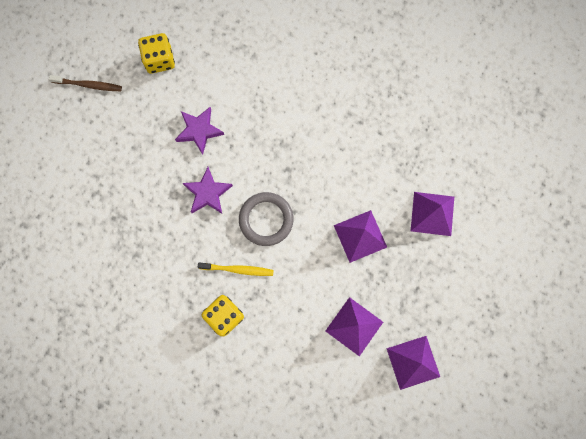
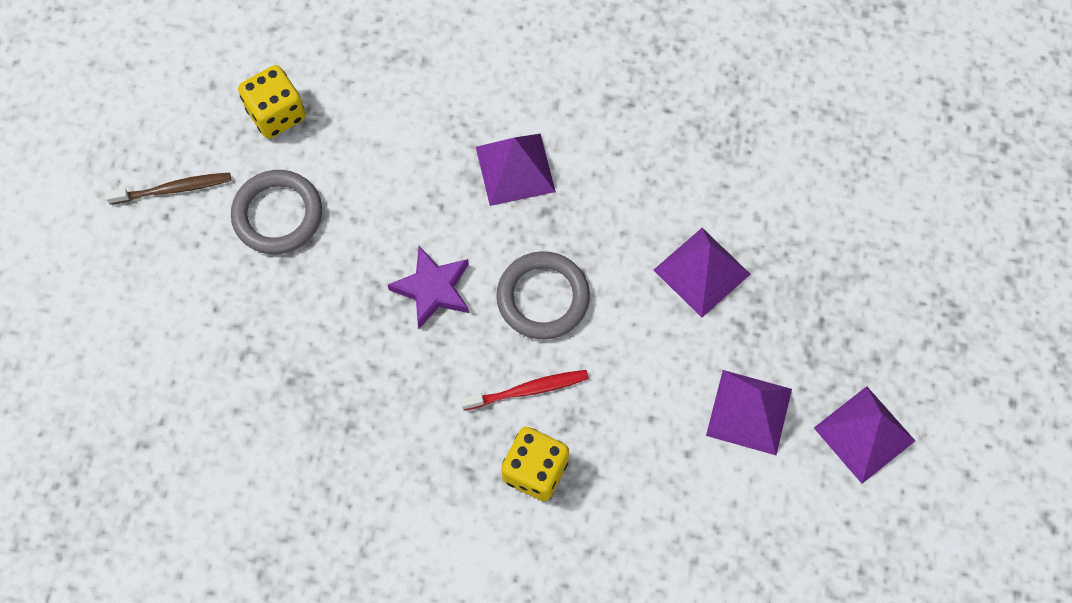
camera: 20 degrees left, 10 degrees down
purple star [175,107,224,155] -> none
yellow toothbrush [198,263,274,276] -> red toothbrush [461,370,589,410]
purple pyramid [411,192,454,236] -> purple pyramid moved to [476,134,556,206]
none -> grey ring [231,170,322,254]

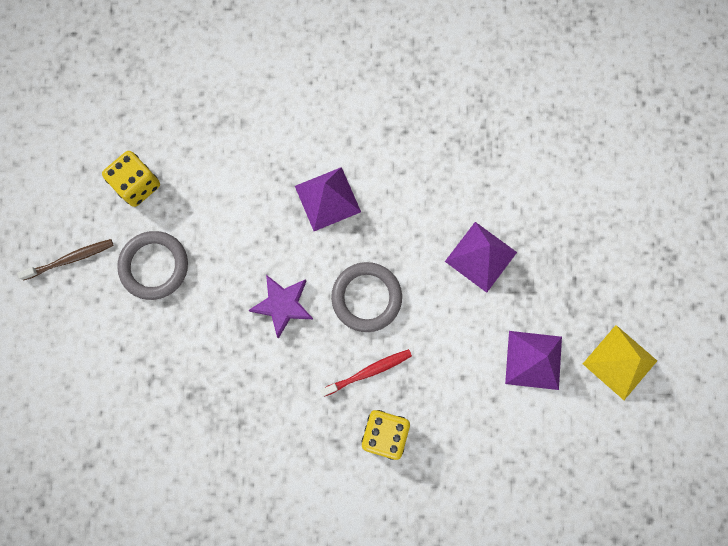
camera: 10 degrees left, 10 degrees up
purple pyramid [814,386,915,484] -> yellow pyramid [583,325,657,400]

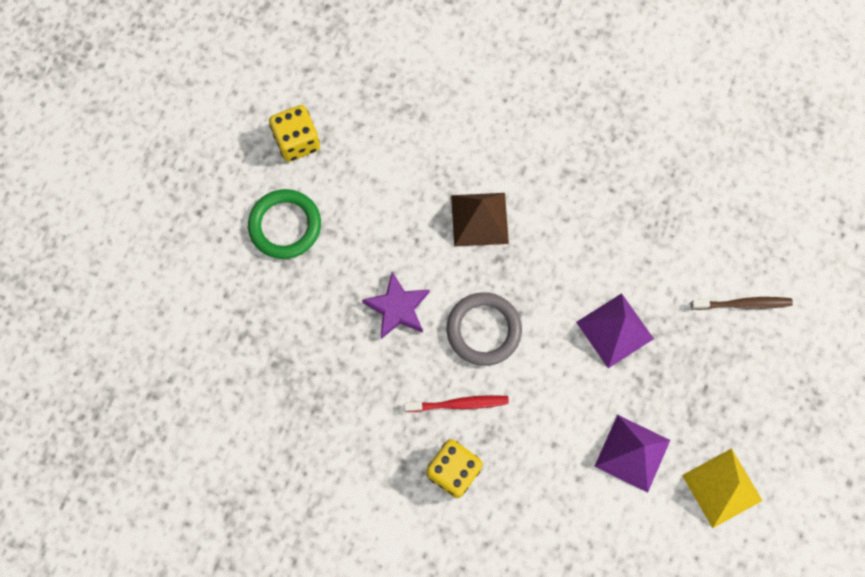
camera: 20 degrees right, 5 degrees down
brown toothbrush [17,239,114,280] -> brown toothbrush moved to [691,297,793,310]
grey ring [117,231,188,300] -> green ring [248,189,321,259]
purple pyramid [295,167,361,231] -> brown pyramid [451,193,509,247]

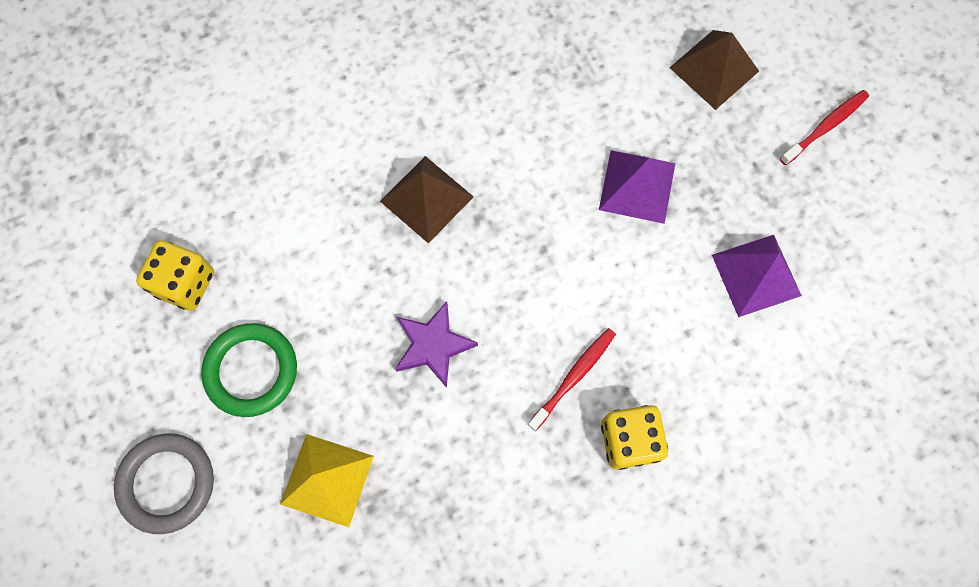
camera: 45 degrees left, 0 degrees up
grey ring [447,292,522,366] -> grey ring moved to [114,433,214,534]
yellow pyramid [682,448,763,528] -> yellow pyramid moved to [280,434,374,527]
brown toothbrush [691,297,793,310] -> brown pyramid [670,30,759,110]
none -> red toothbrush [780,90,869,165]

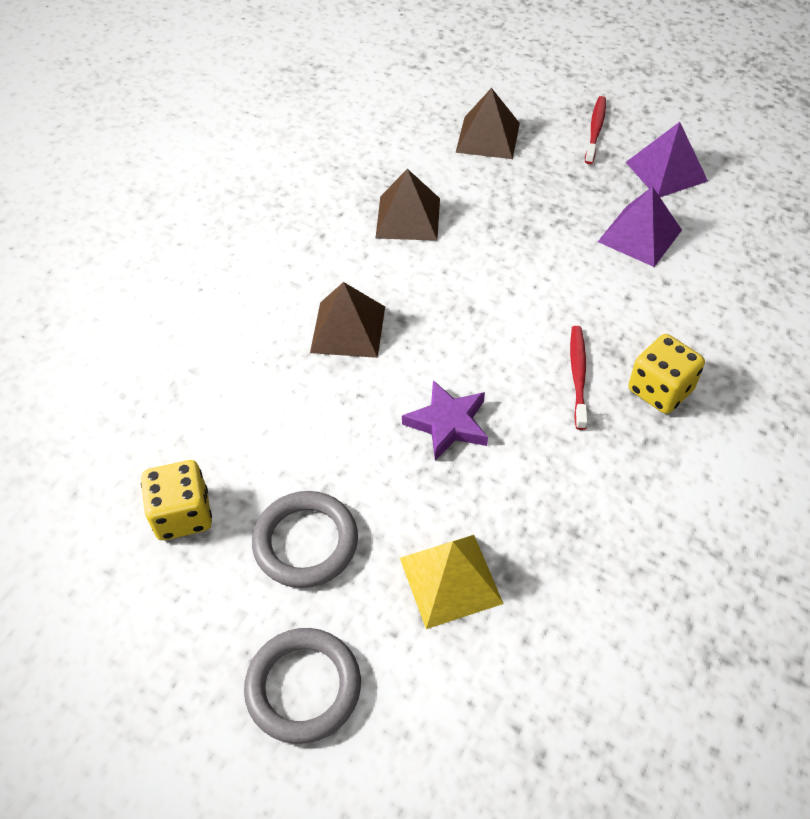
camera: 35 degrees left, 20 degrees down
green ring [201,323,297,417] -> grey ring [252,491,358,588]
purple pyramid [599,150,675,224] -> purple pyramid moved to [626,122,708,197]
none -> brown pyramid [375,169,440,241]

